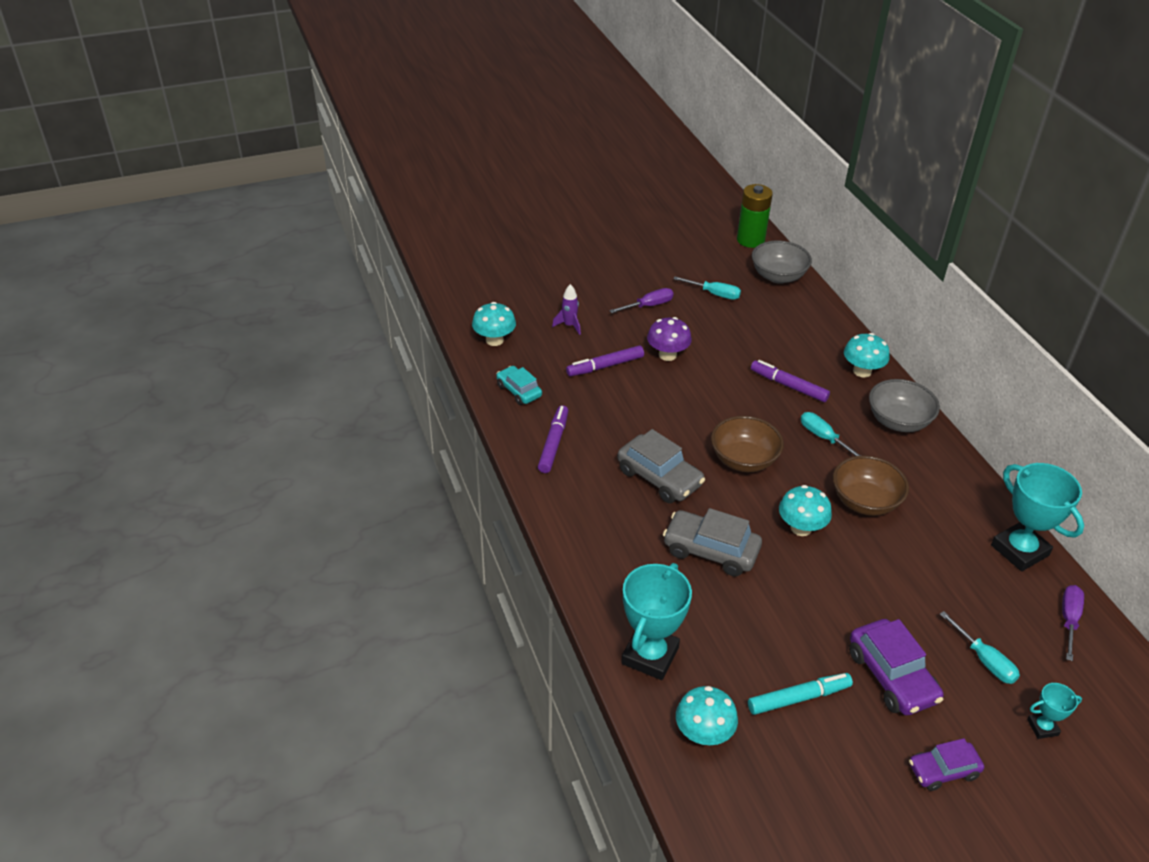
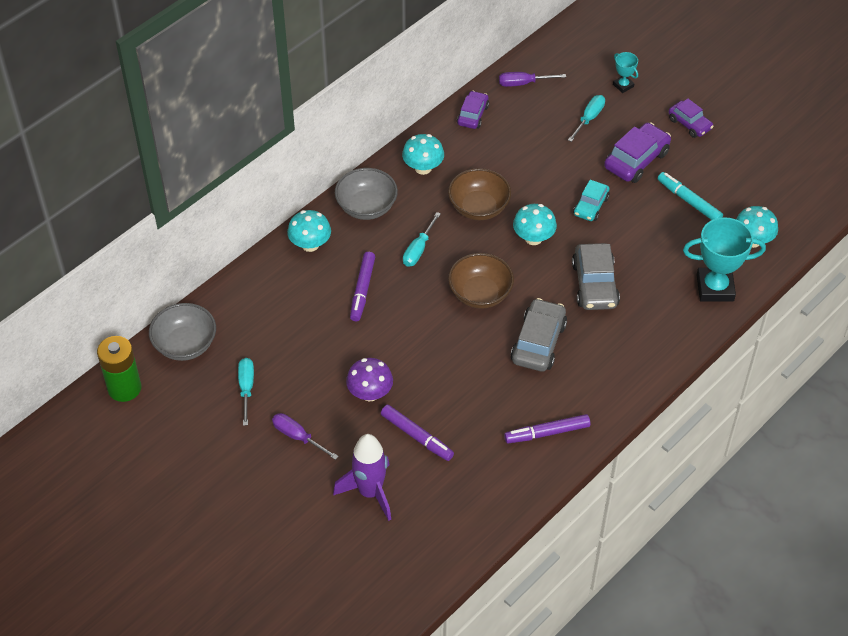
camera: 115 degrees left, 10 degrees up
turquoise mushroom [472,302,516,346] -> turquoise mushroom moved to [402,134,444,175]
turquoise car [496,366,542,405] -> turquoise car moved to [573,180,610,221]
purple rocket [552,284,581,335] -> purple rocket [333,434,391,521], size x1.86
turquoise trophy [991,463,1084,571] -> purple car [457,91,489,129]

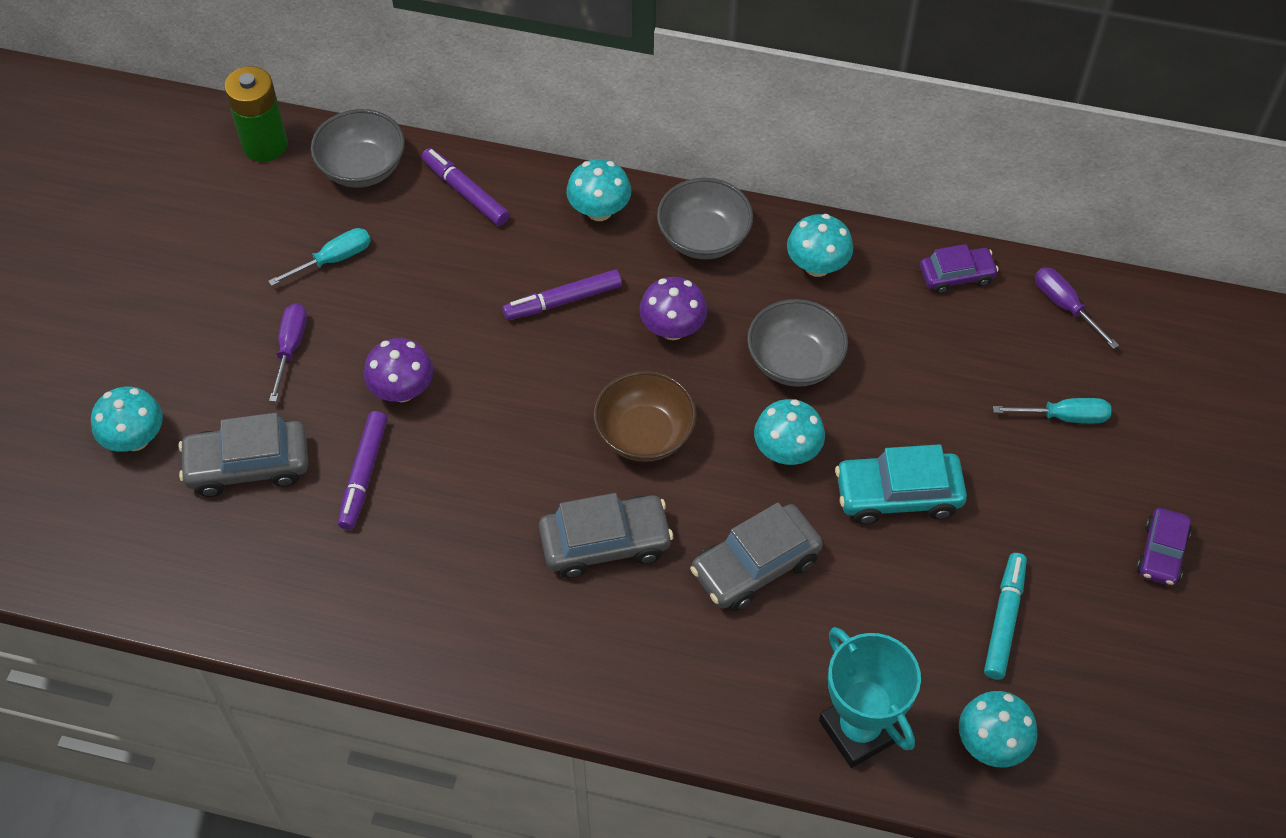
camera: 60 degrees right, 5 degrees up
purple rocket [333,434,391,521] -> grey car [178,413,308,497]
turquoise screwdriver [403,212,441,267] -> purple mushroom [639,277,707,340]
brown bowl [448,168,511,220] -> grey bowl [747,299,848,387]
purple marker [504,414,590,443] -> purple marker moved to [422,148,510,226]
turquoise car [573,180,610,221] -> turquoise car [835,444,967,524], size x1.58
purple car [604,123,671,183] -> none
turquoise trophy [613,52,638,93] -> none
none -> turquoise mushroom [91,387,163,452]

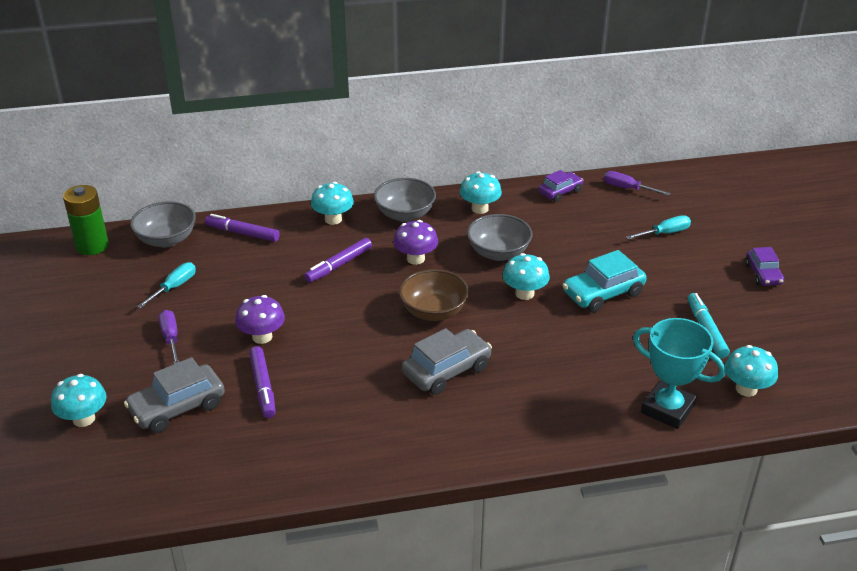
camera: 25 degrees left, 20 degrees down
grey car [690,503,823,611] -> none

